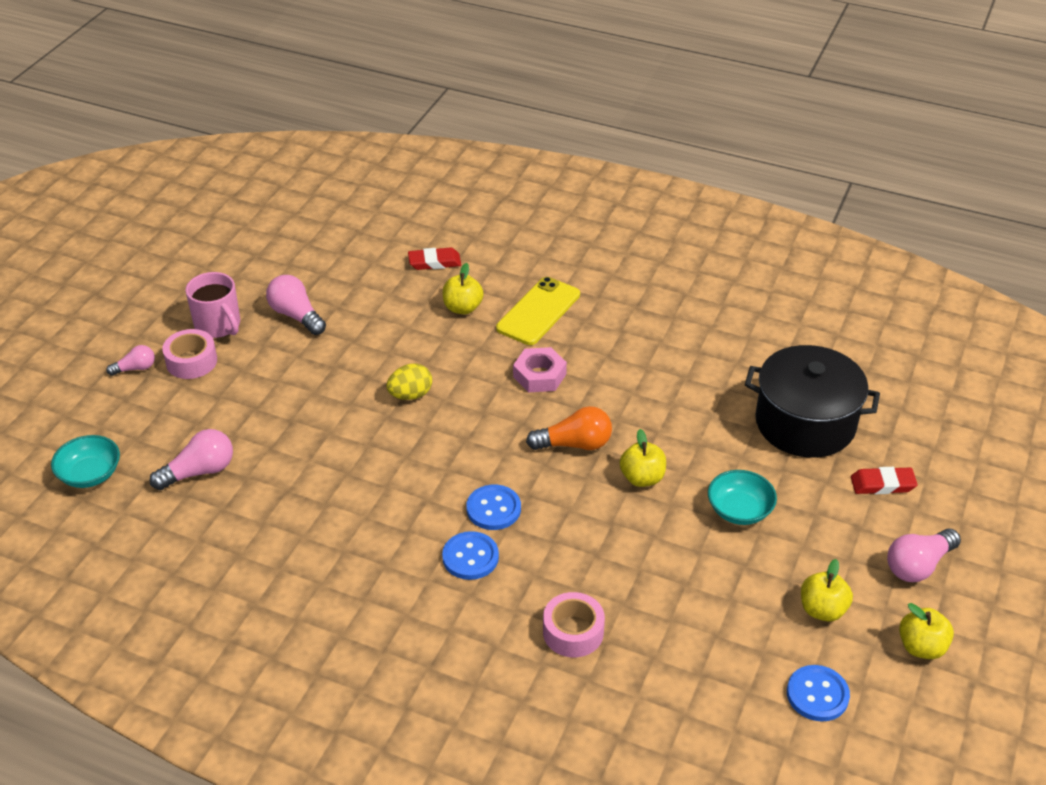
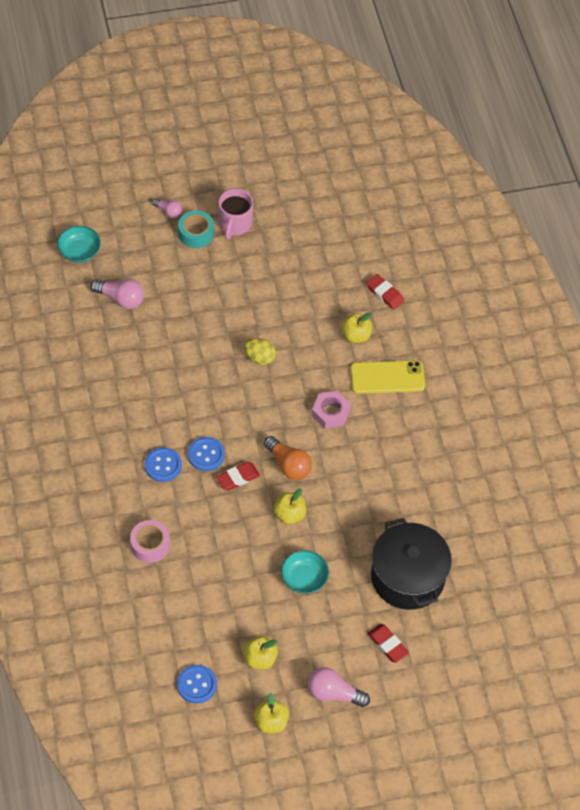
camera: 50 degrees right, 15 degrees up
pink tape [162,329,217,379] -> turquoise tape [178,210,214,248]
pink light bulb [266,275,326,335] -> none
none -> red eraser [216,462,260,491]

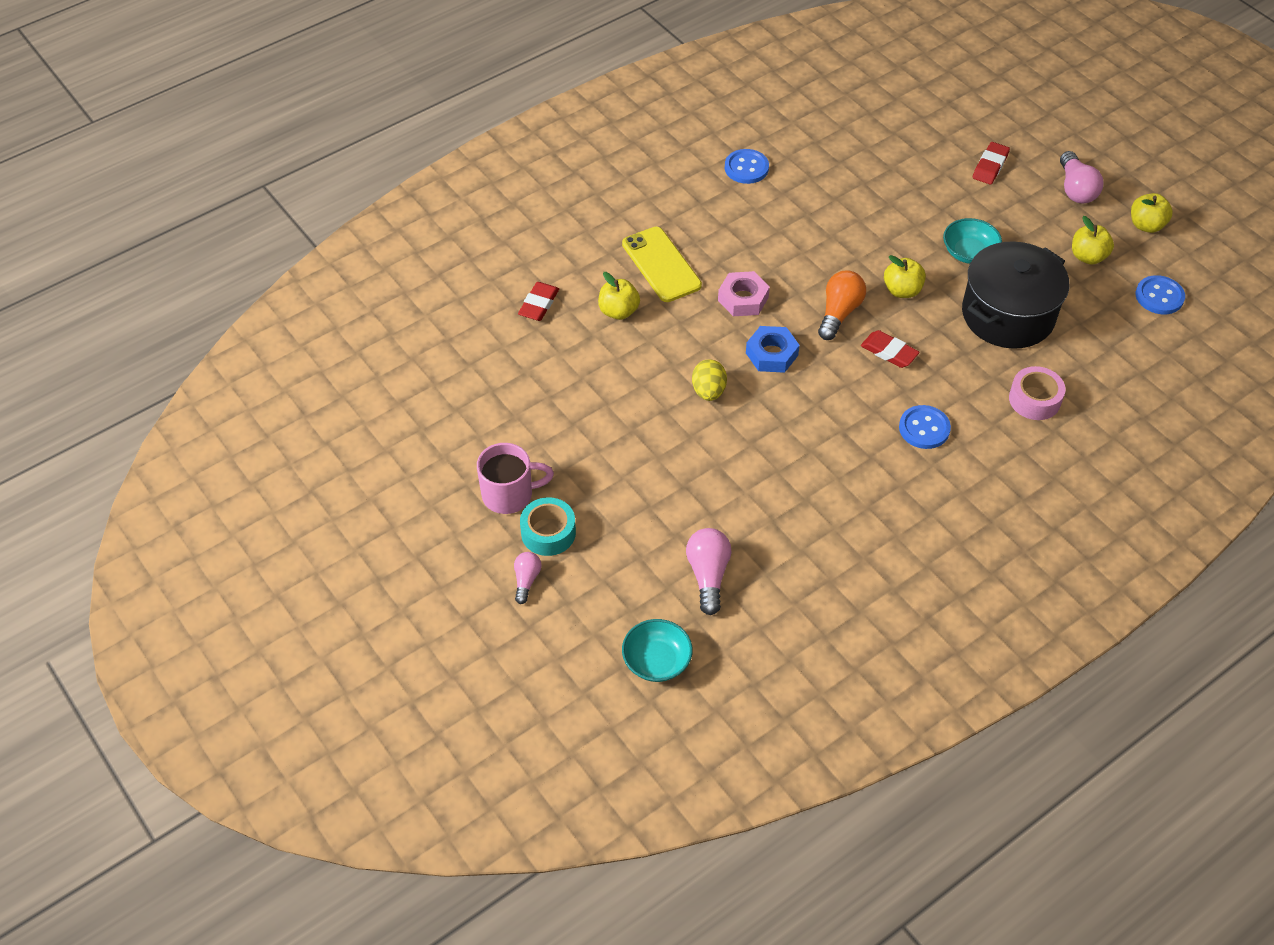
camera: 110 degrees left, 5 degrees down
blue button [188,437,225,471] -> blue button moved to [725,149,769,184]
black pot [371,518,452,610] -> black pot moved to [962,241,1069,349]
none -> blue nut [746,326,800,373]

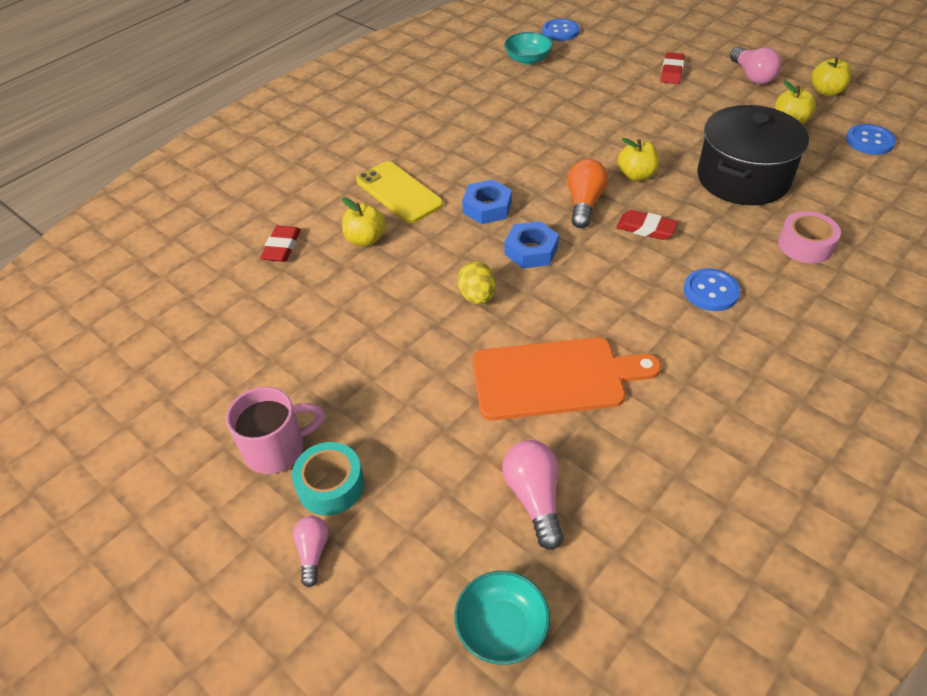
camera: 10 degrees left, 5 degrees down
pink nut [718,271,770,316] -> blue nut [462,179,512,224]
blue button [725,149,769,184] -> blue button moved to [542,19,579,41]
turquoise bowl [943,218,1002,264] -> turquoise bowl moved to [504,32,553,64]
none -> orange cutting board [472,337,661,421]

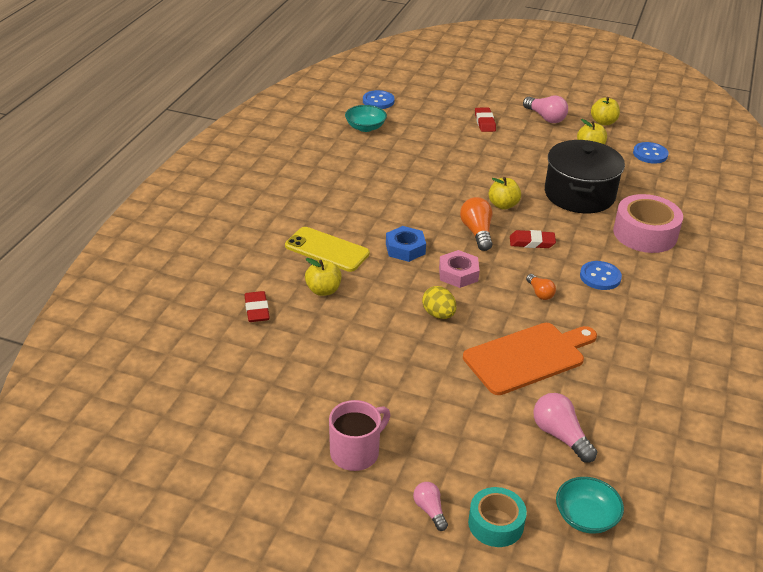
camera: 25 degrees left, 10 degrees down
turquoise tape [292,442,364,515] -> turquoise tape moved to [468,487,527,547]
blue nut [505,221,559,269] -> pink nut [439,250,480,288]
pink tape [778,211,841,263] -> pink tape [613,194,683,253], size x1.60
none -> orange light bulb [526,274,556,300]

